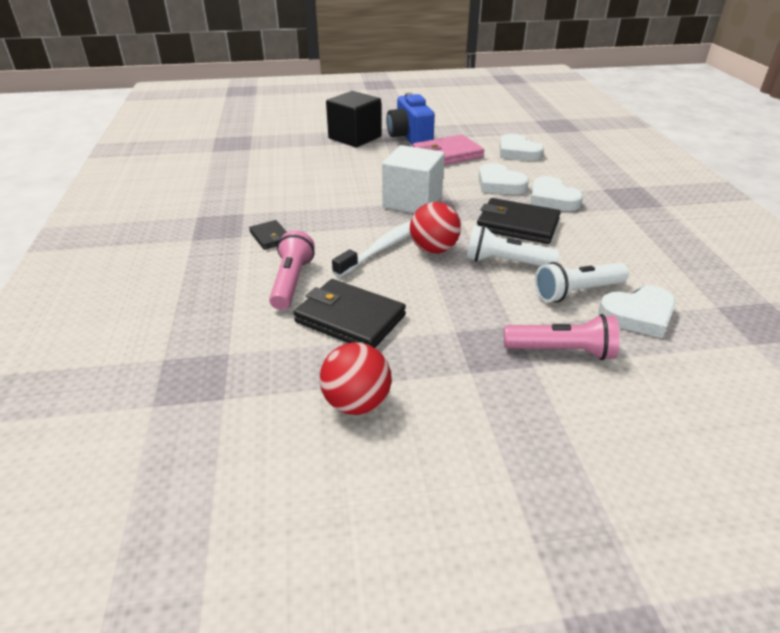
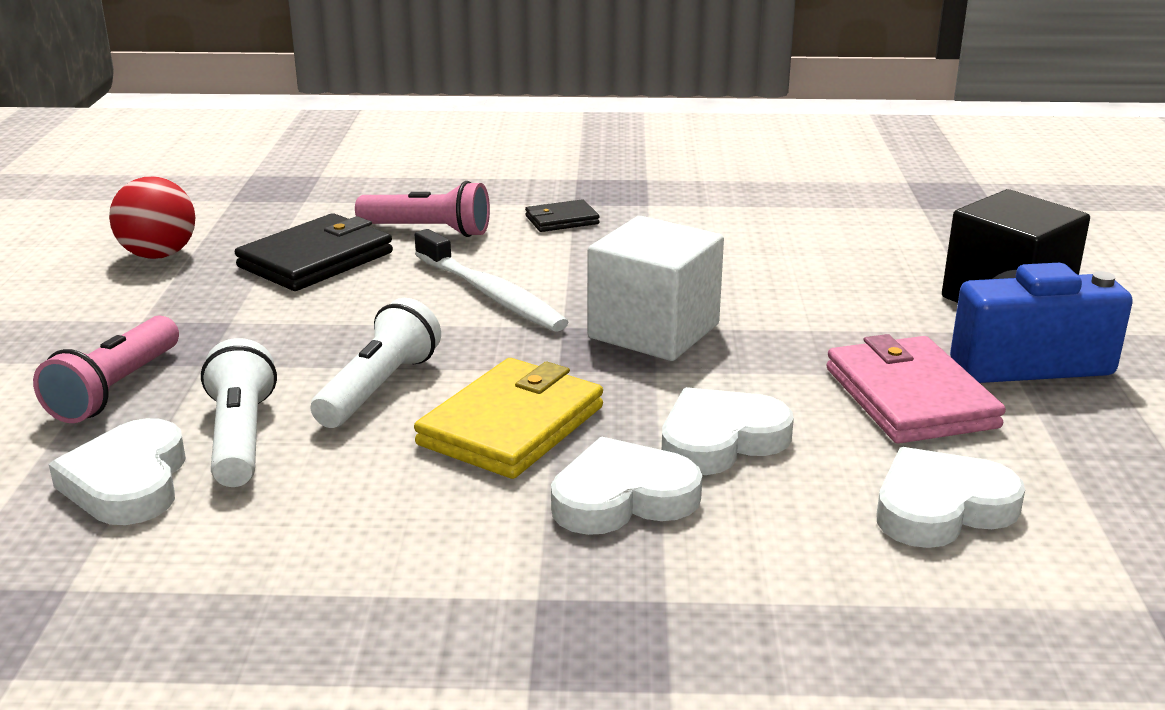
camera: 100 degrees right, 10 degrees down
red ball [410,202,461,254] -> none
black wallet [477,198,561,244] -> yellow wallet [414,358,603,479]

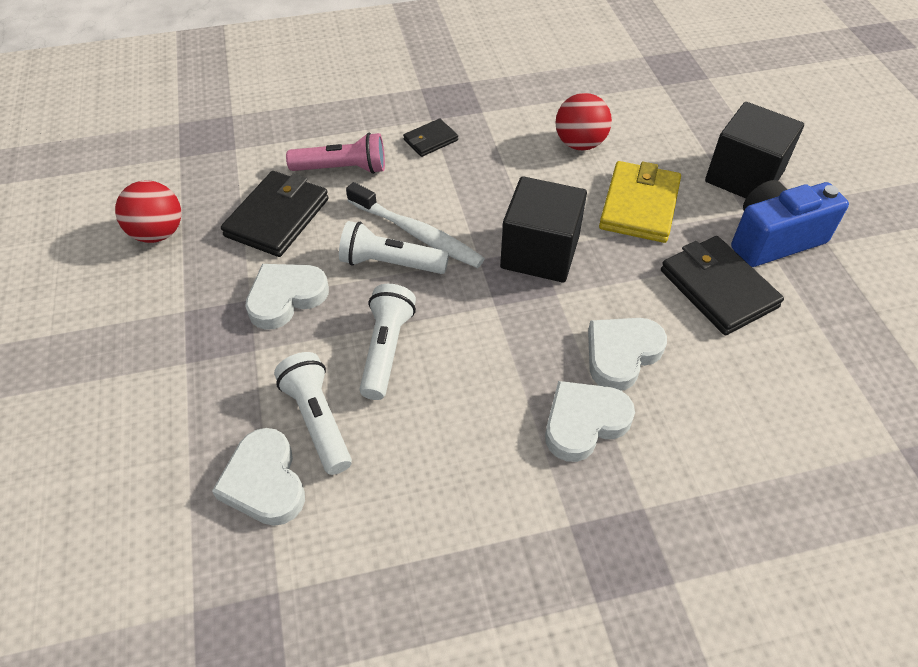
camera: 15 degrees left, 25 degrees up
pink flashlight [33,316,179,423] -> none
yellow wallet [414,358,603,479] -> yellow wallet moved to [599,161,681,243]
white cube [587,216,724,361] -> black cube [500,176,587,283]
pink wallet [826,334,1006,444] -> black wallet [661,236,784,335]
white heart [877,447,1025,548] -> white heart moved to [245,264,329,330]
none -> white flashlight [339,221,449,274]
none -> red ball [556,93,612,150]

